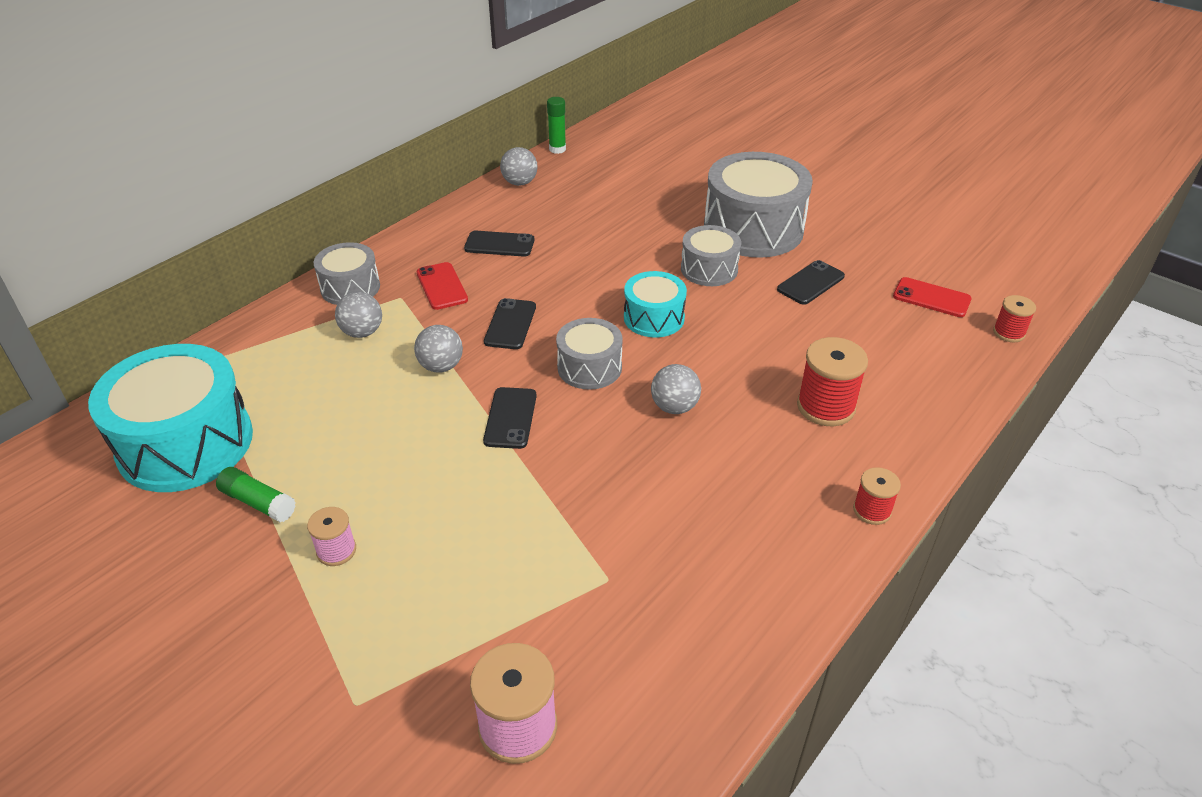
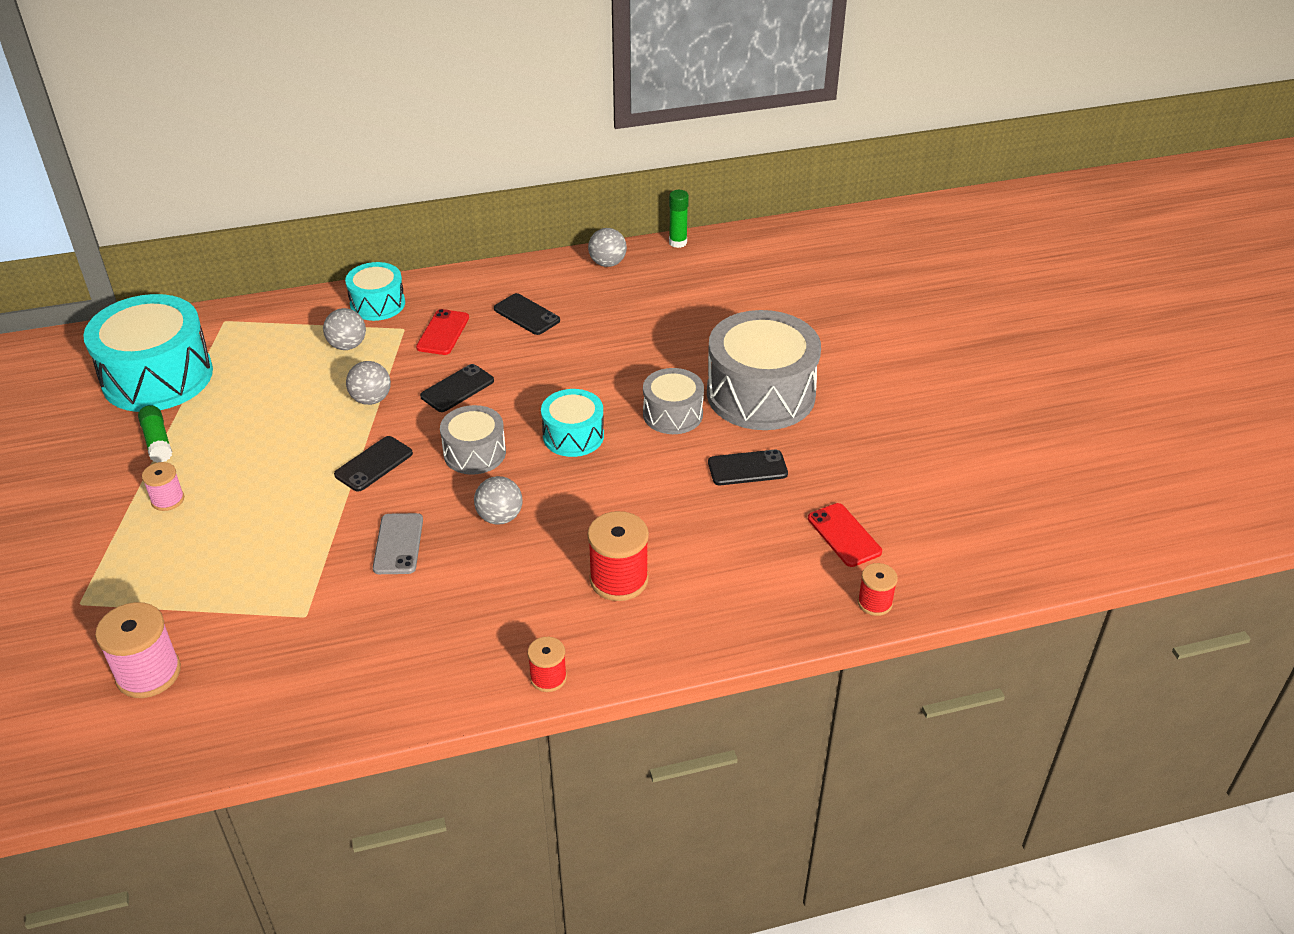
camera: 35 degrees right, 0 degrees up
grey drum [314,242,380,305] -> turquoise drum [345,262,405,321]
none -> grey phone [373,513,423,574]

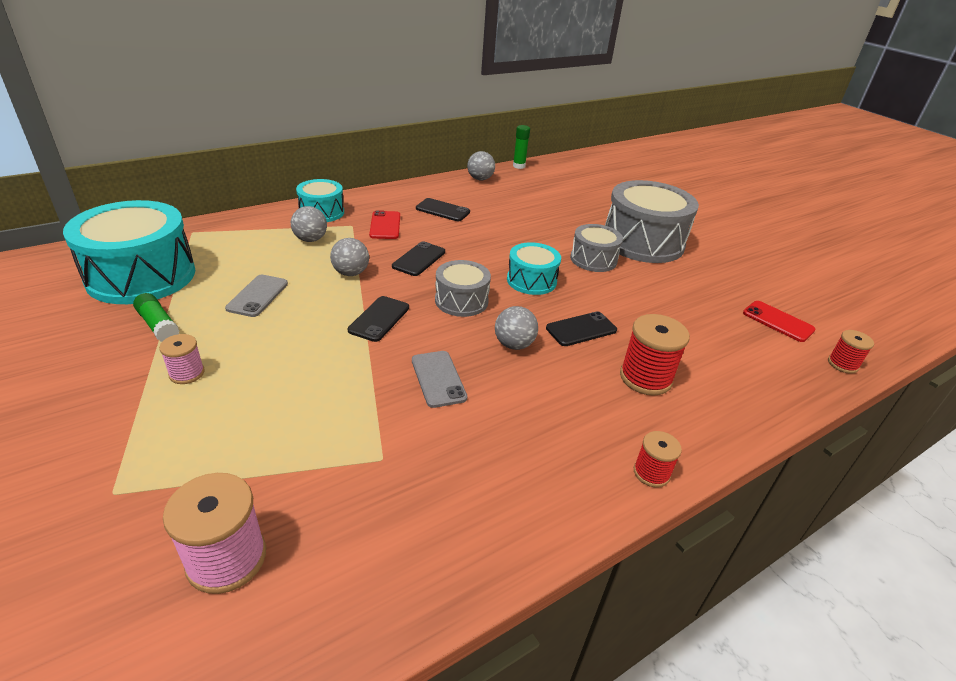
camera: 20 degrees left, 5 degrees down
black phone [708,449,788,485] -> black phone moved to [546,311,617,346]
none -> grey phone [225,274,288,317]

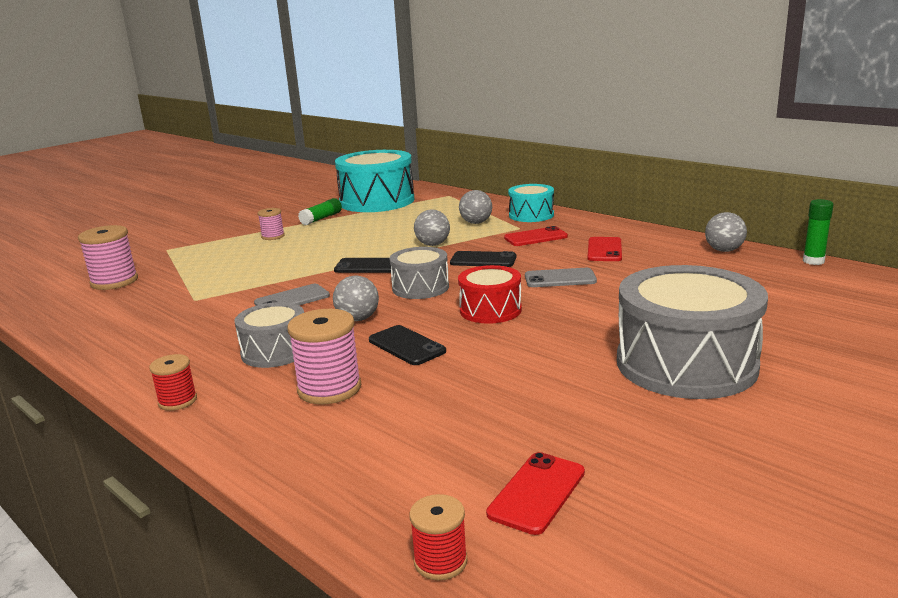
camera: 80 degrees right, 15 degrees down
grey phone [225,274,288,317] -> grey phone moved to [525,268,597,287]
black phone [416,198,470,221] -> red phone [588,237,622,261]
turquoise drum [507,242,561,295] -> red drum [458,265,522,324]
grey drum [570,224,623,272] -> grey drum moved to [235,302,304,368]
red spool [620,314,690,396] -> pink spool [287,309,361,404]

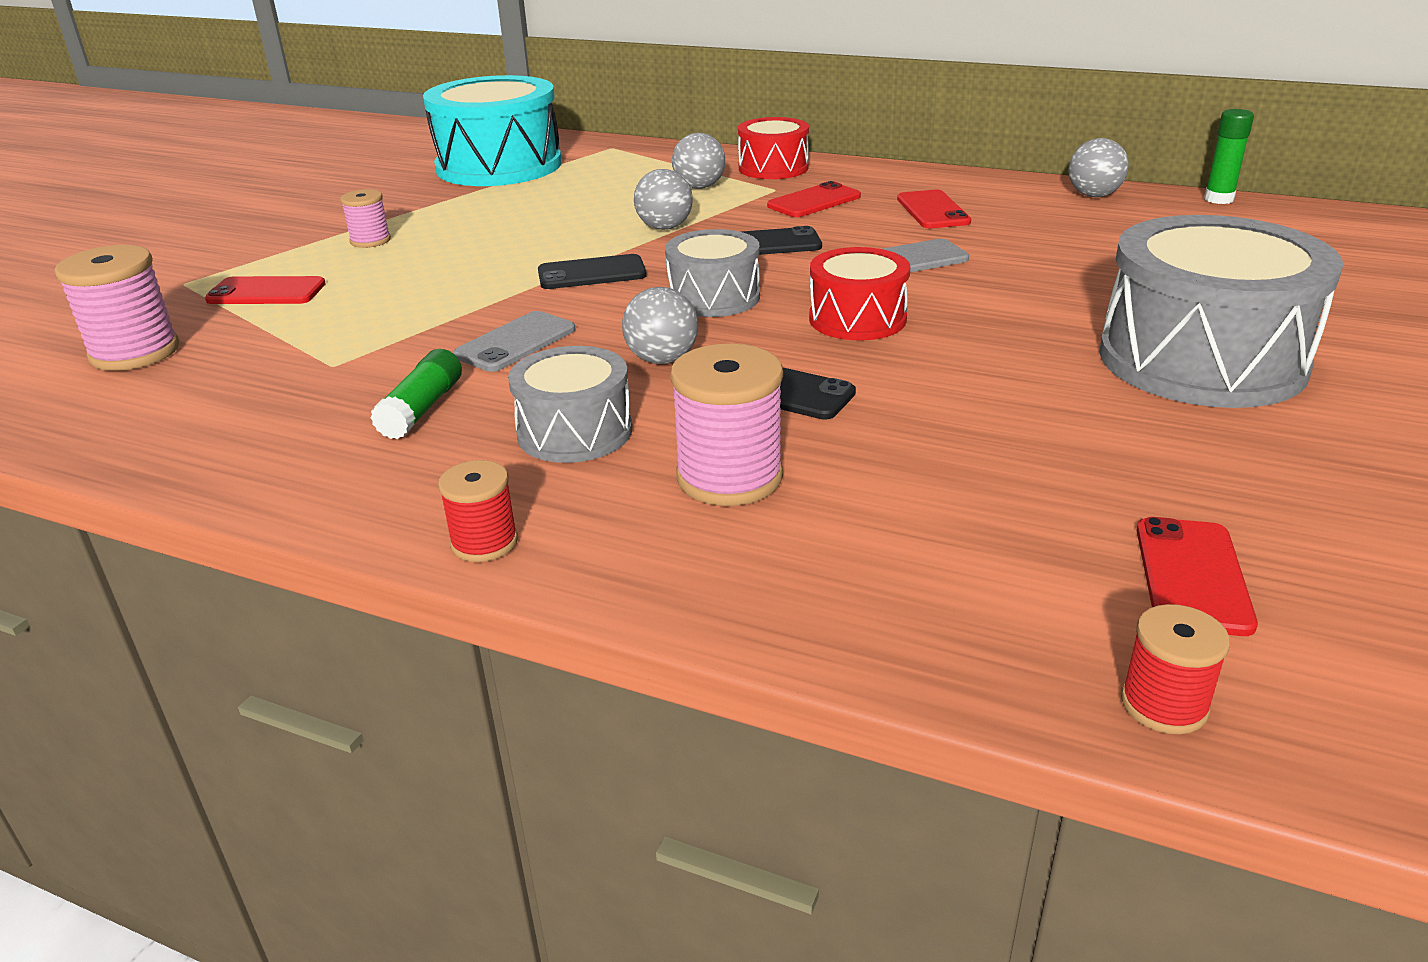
camera: 20 degrees left, 10 degrees up
green glue stick [298,198,342,225] -> green glue stick moved to [370,349,462,439]
turquoise drum [508,184,554,222] -> red drum [738,117,809,179]
none -> red phone [205,276,326,304]

